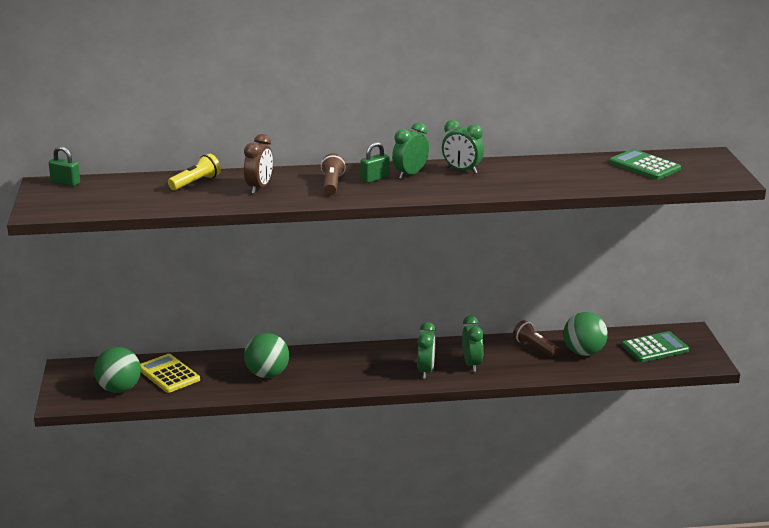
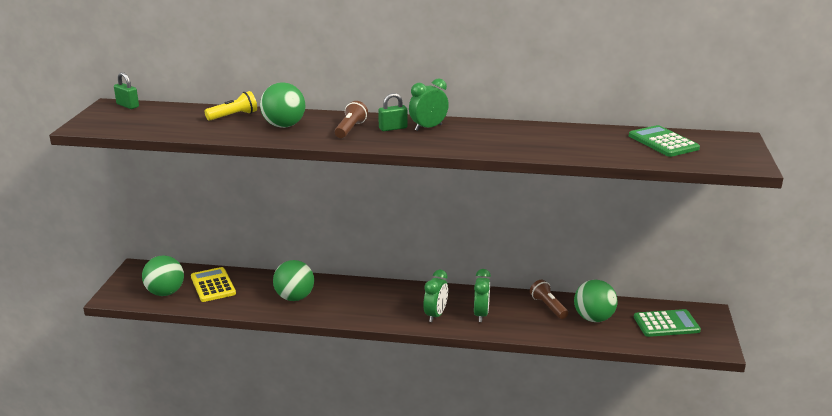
camera: 15 degrees right, 0 degrees up
brown clock [244,134,273,194] -> green ball [260,82,306,128]
green clock [442,120,484,174] -> none

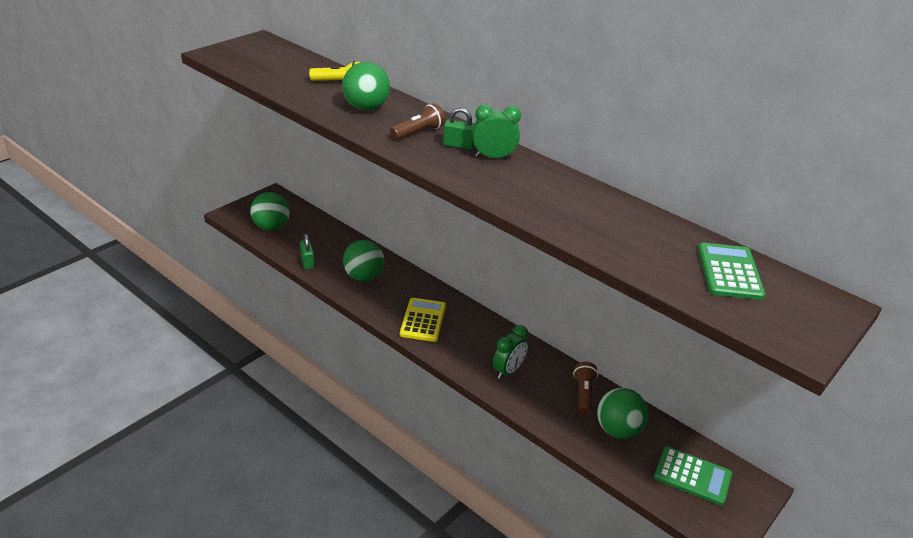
camera: 30 degrees right, 10 degrees up
green padlock [114,72,139,109] -> green padlock moved to [300,234,314,270]
yellow calculator [191,267,236,302] -> yellow calculator moved to [400,298,446,342]
green clock [423,270,448,322] -> none

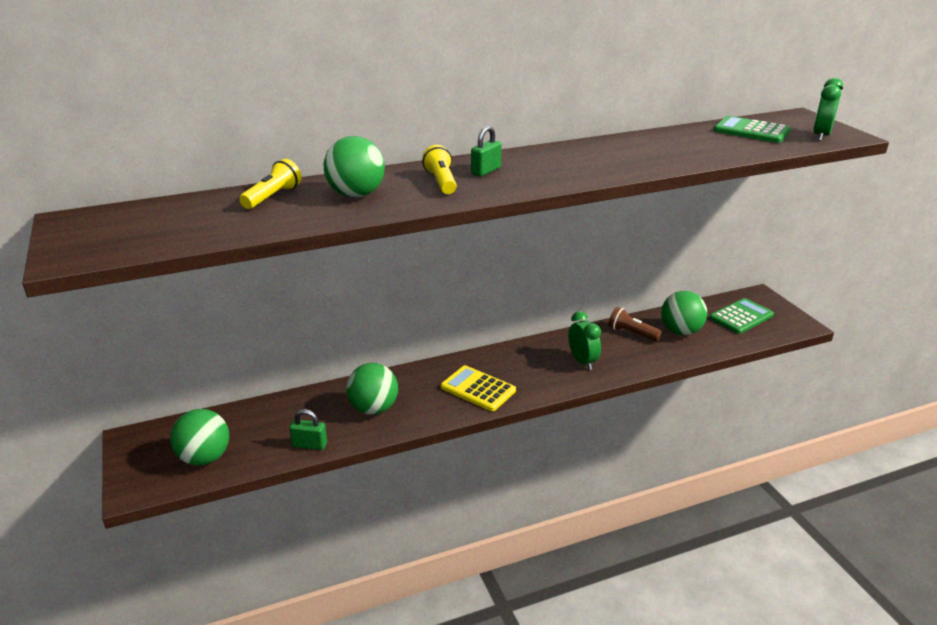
camera: 60 degrees left, 5 degrees down
brown flashlight [390,103,445,140] -> yellow flashlight [422,145,457,194]
green clock [473,105,521,159] -> green clock moved to [813,78,843,141]

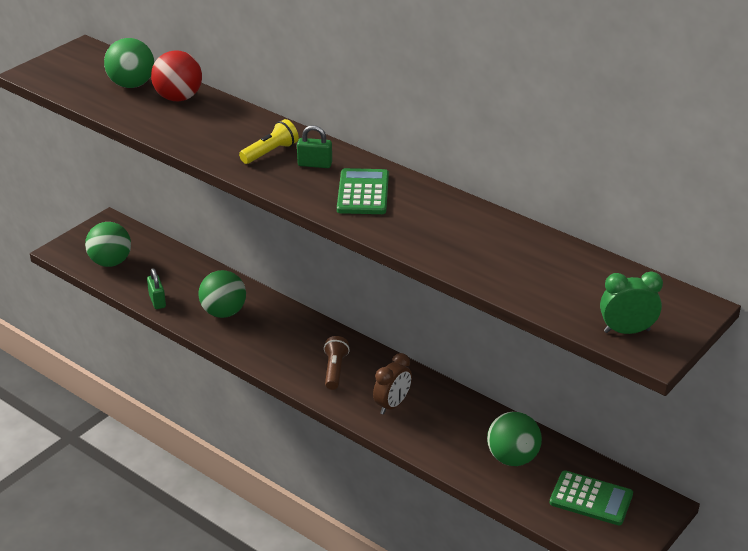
camera: 60 degrees right, 5 degrees up
yellow flashlight [239,159,301,209] -> red ball [151,50,202,101]
green ball [324,136,385,198] -> green ball moved to [104,38,154,88]
yellow calculator [441,365,516,411] -> none
green clock [568,311,601,370] -> brown clock [373,353,412,415]
brown flashlight [608,307,662,341] -> brown flashlight moved to [324,336,350,390]
green calculator [714,116,791,143] -> green calculator moved to [337,168,389,214]

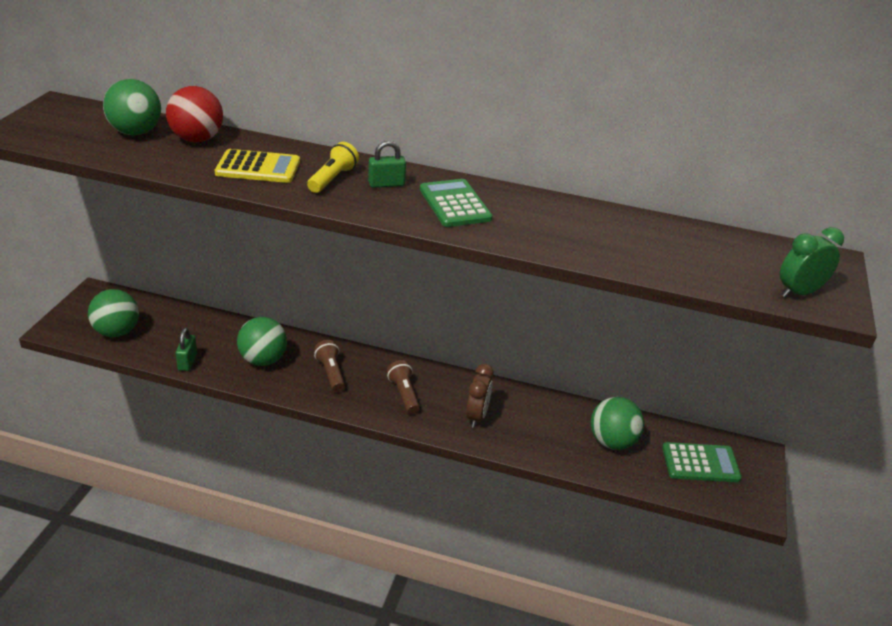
camera: 25 degrees left, 0 degrees up
green padlock [147,268,166,309] -> green padlock turned 45 degrees clockwise [176,328,197,371]
none -> yellow calculator [215,149,300,183]
none -> brown flashlight [314,340,345,392]

